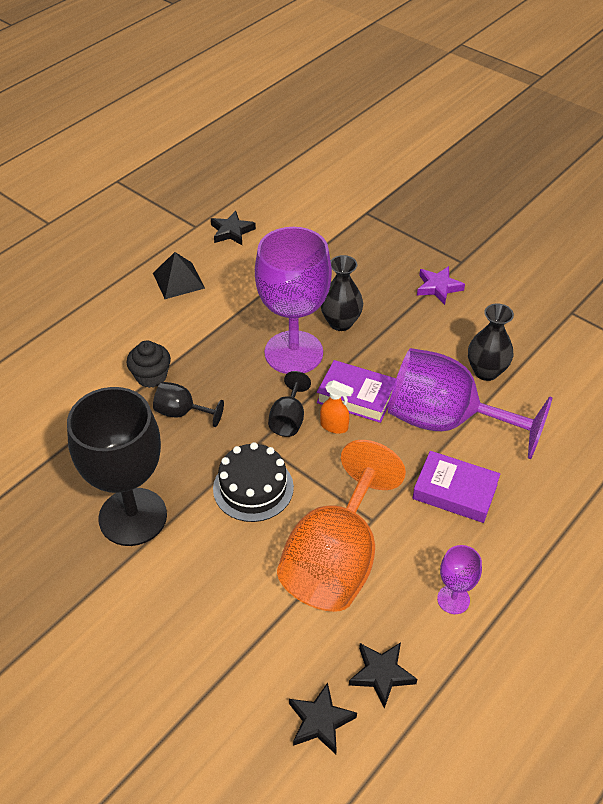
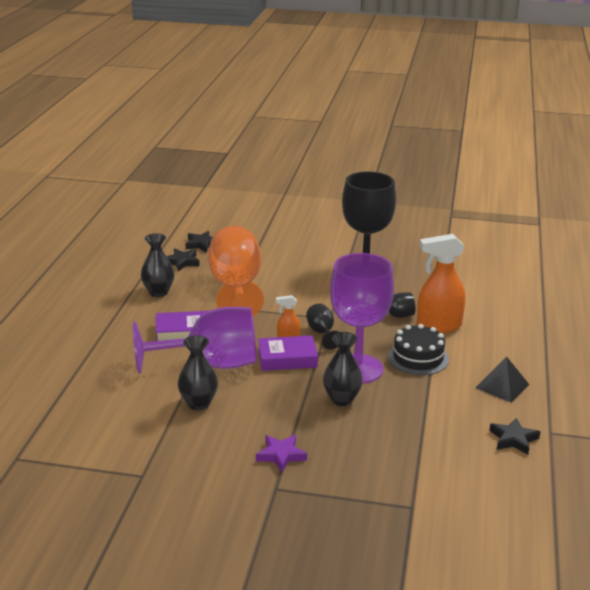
camera: 150 degrees right, 20 degrees down
black cupcake [126,341,171,388] -> orange spray bottle [417,234,466,333]
black cake [213,442,294,522] -> black cake moved to [388,324,449,375]
purple goblet [437,545,482,614] -> black vase [141,233,175,297]

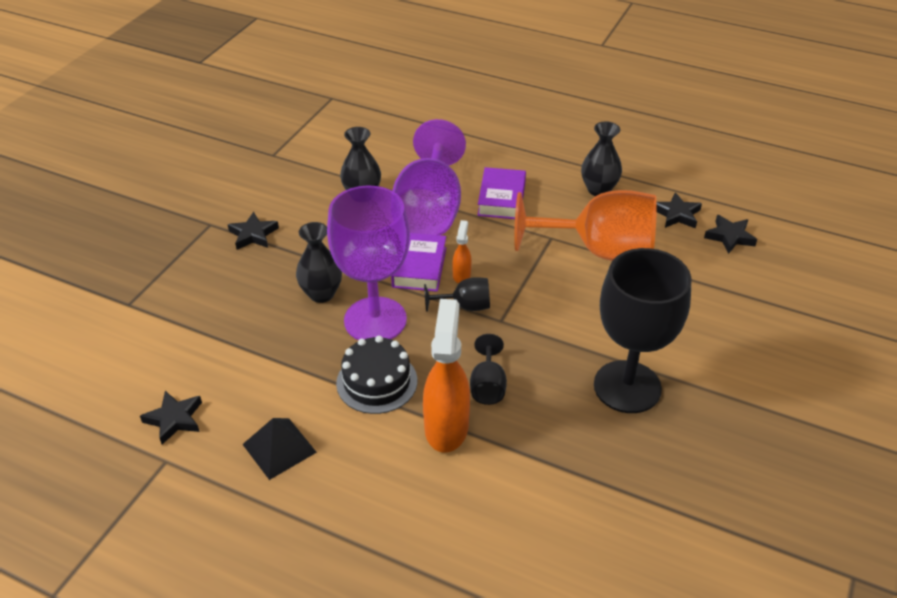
camera: 105 degrees right, 15 degrees up
purple star [256,435,307,472] -> black star [228,212,279,250]

